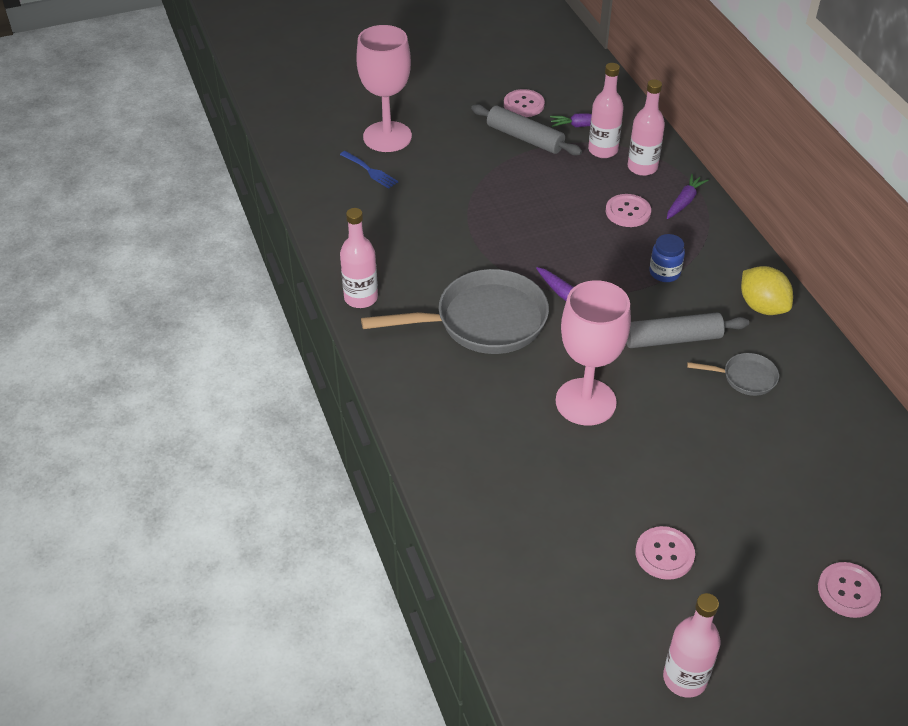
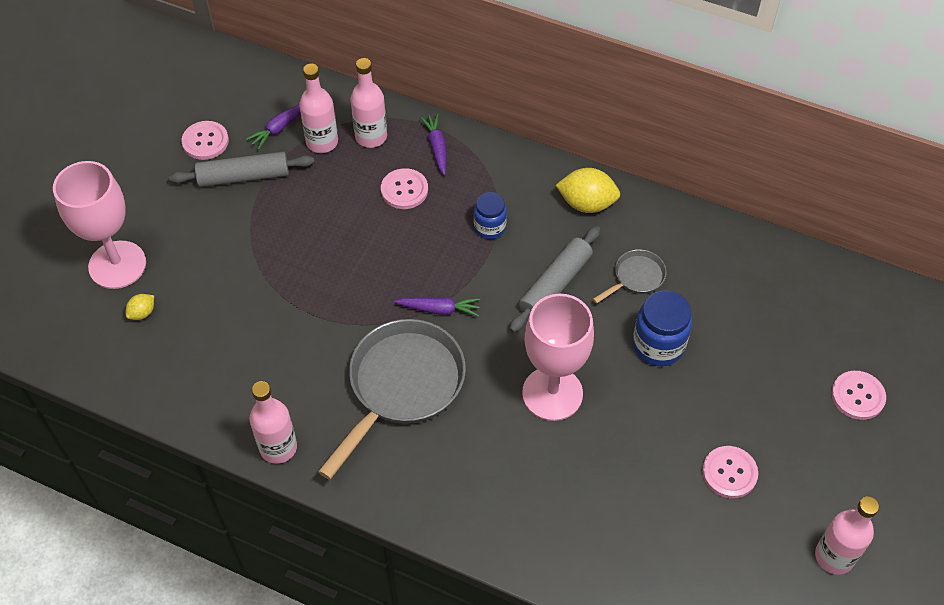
camera: 45 degrees left, 10 degrees up
blue fork [340,151,398,189] -> yellow lemon [126,294,154,320]
none -> blue jar [633,291,692,366]

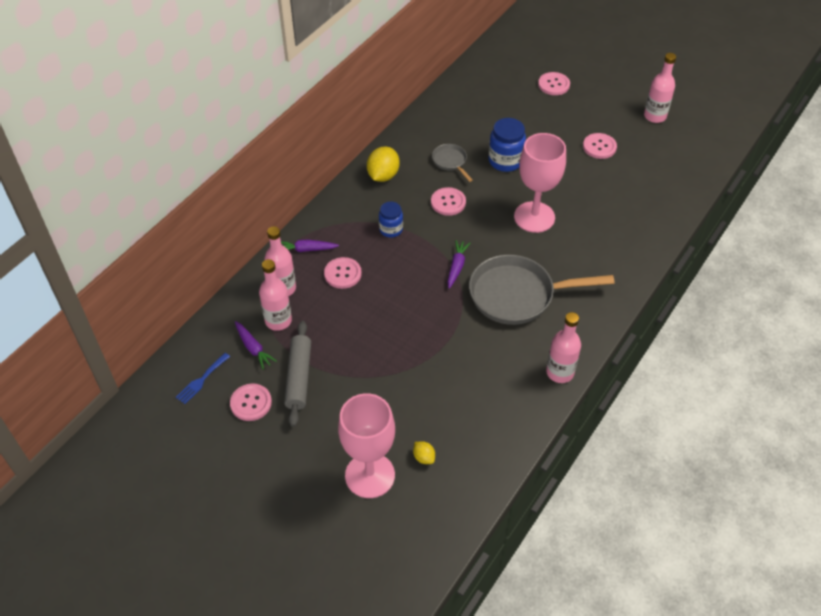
camera: 80 degrees left, 5 degrees down
grey pan [318,319,466,480] -> grey pan turned 45 degrees counterclockwise [469,255,614,325]
grey rolling pin [510,226,601,333] -> pink button [431,187,466,216]
none -> blue fork [176,353,230,404]

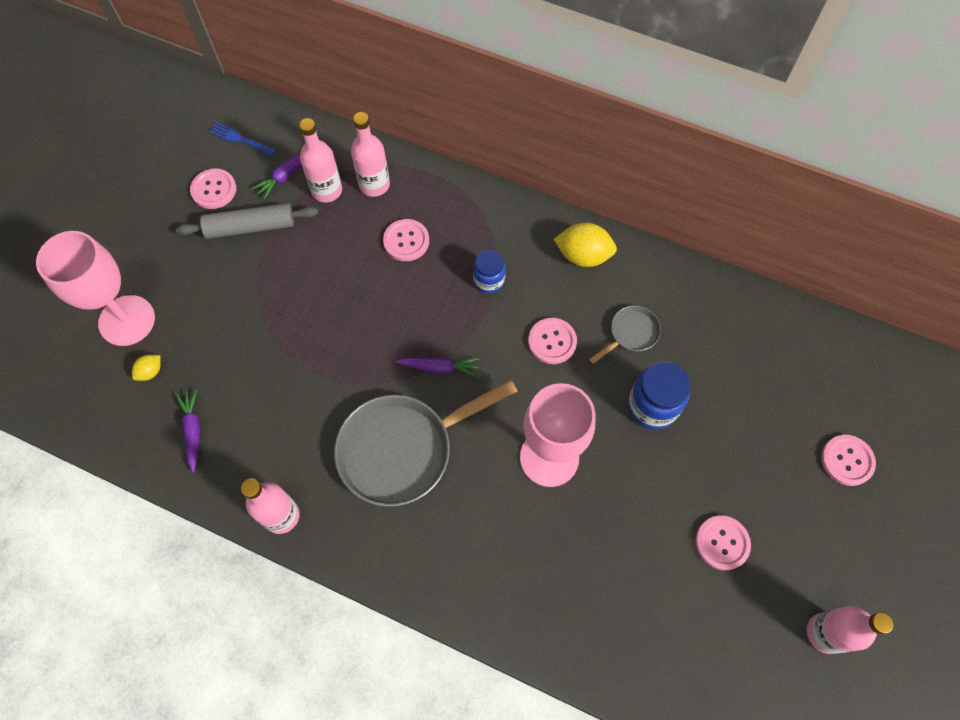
camera: 80 degrees right, 15 degrees up
purple carrot [281,240,339,252] -> purple carrot moved to [176,390,200,473]
grey pan [469,255,614,325] -> grey pan turned 105 degrees counterclockwise [334,380,518,507]

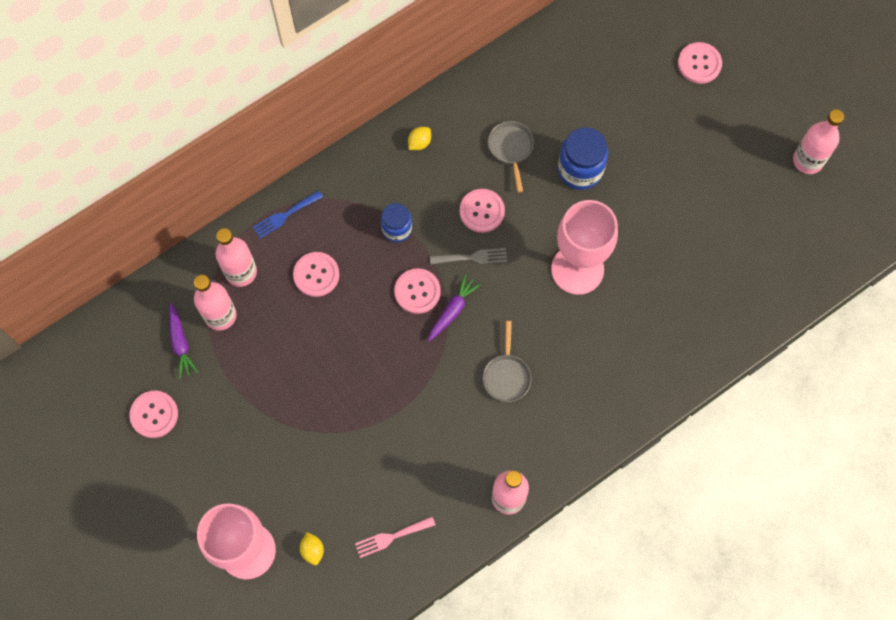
camera: 60 degrees left, 5 degrees up
grey rolling pin [176,203,318,239] -> none
purple carrot [176,390,200,473] -> pink fork [355,517,436,558]
blue fork [209,122,276,156] -> blue fork moved to [252,190,323,238]
grey pan [334,380,518,507] -> grey pan [483,321,532,402], size x0.47
yellow lemon [553,223,617,267] -> yellow lemon [408,127,431,150], size x0.52
pink button [696,516,751,570] -> pink button moved to [394,268,441,314]
none -> grey fork [430,248,507,264]

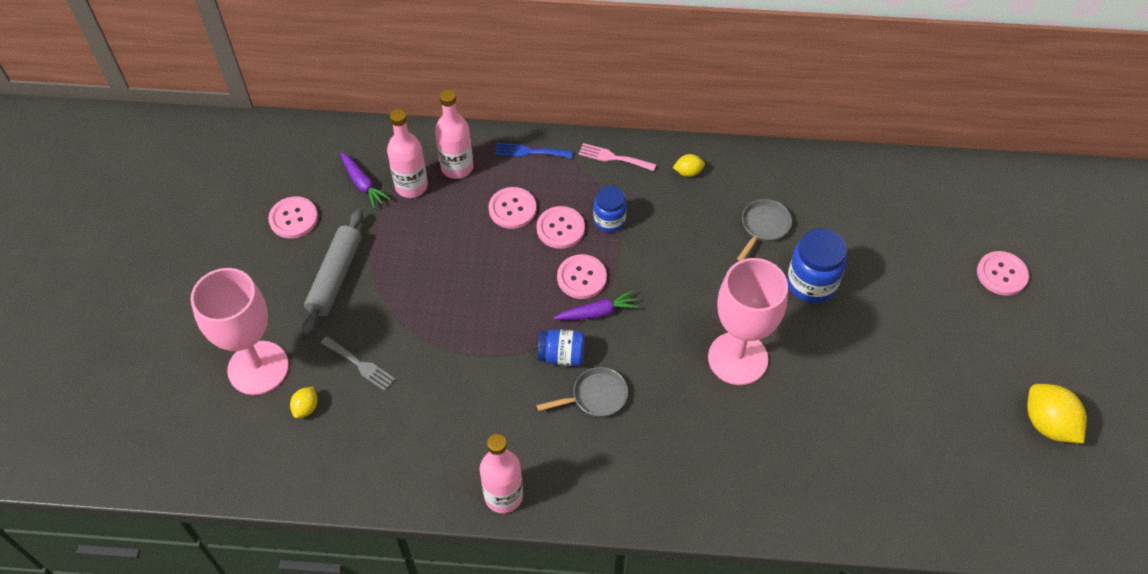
camera: 40 degrees right, 15 degrees down
purple carrot [169,303,198,379] -> purple carrot turned 60 degrees counterclockwise [340,152,391,209]
pink fork [355,517,436,558] -> pink fork moved to [578,143,656,171]
grey fork [430,248,507,264] -> grey fork moved to [321,336,395,391]
pink button [460,189,505,233] -> pink button moved to [537,206,585,249]
grey pan [483,321,532,402] -> grey pan turned 150 degrees counterclockwise [537,367,628,417]
pink bottle [793,109,844,174] -> yellow lemon [1027,384,1087,443]
none -> grey rolling pin [302,209,363,336]
none -> blue jar [538,329,585,366]

